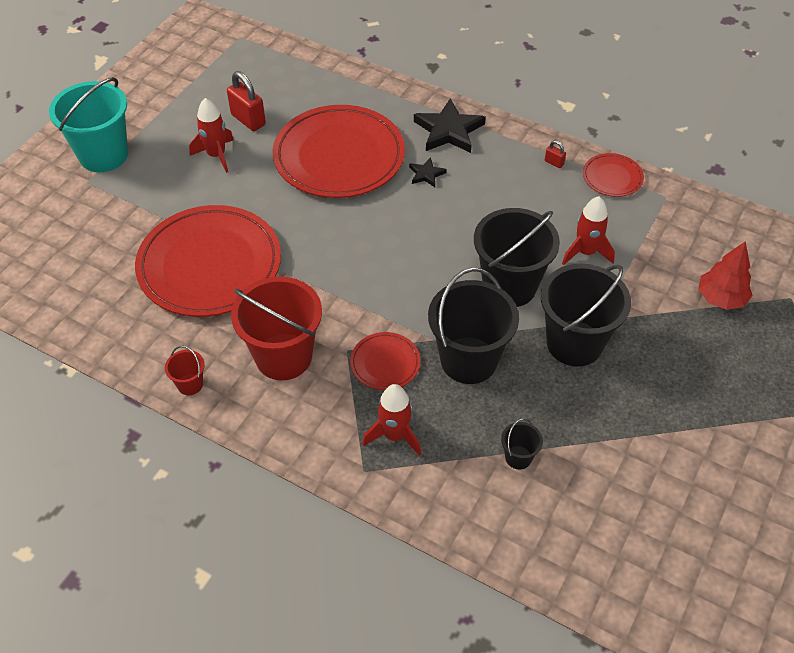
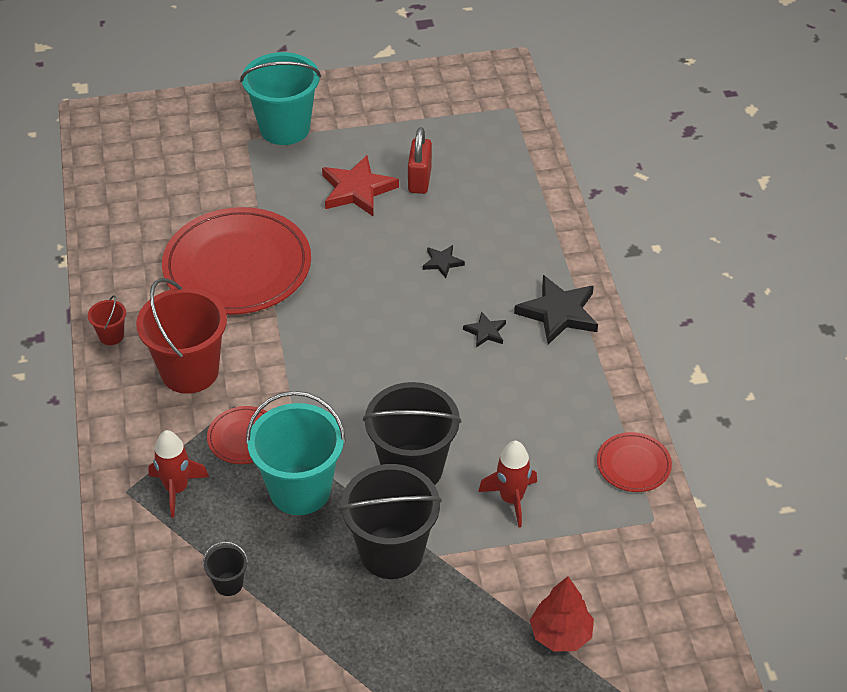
camera: 50 degrees right, 5 degrees down
red rocket [189,98,234,173] -> red star [322,155,399,217]
red plate [272,105,405,198] -> black star [423,245,465,278]
black bucket [428,268,519,384] -> turquoise bucket [246,391,346,515]
red padlock [545,140,566,168] -> none

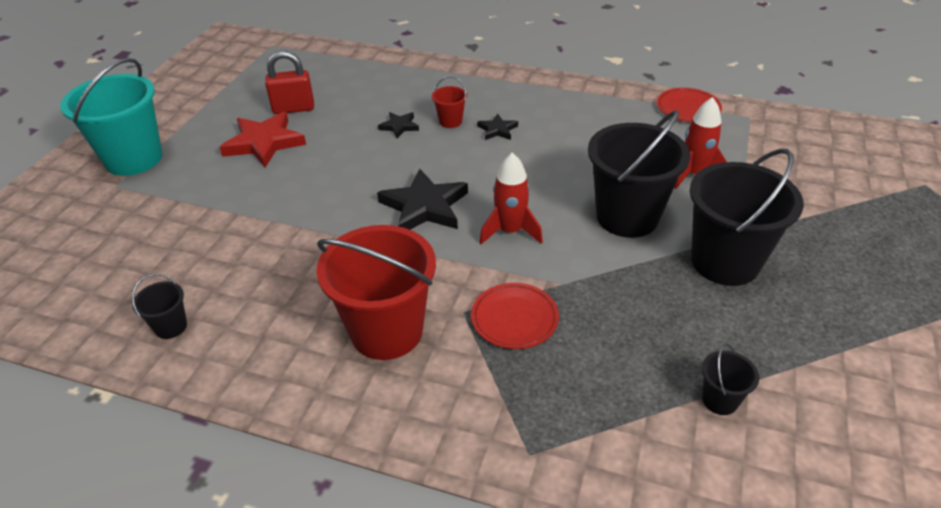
camera: 60 degrees left, 5 degrees down
red bucket [88,295,126,345] -> red bucket moved to [432,76,467,128]
red rocket [148,430,209,517] -> red rocket moved to [480,153,543,244]
red plate [162,207,311,315] -> none
turquoise bucket [246,391,346,515] -> none
red padlock [408,127,432,194] -> red padlock turned 45 degrees counterclockwise [265,51,314,114]
black star [514,275,598,345] -> black star moved to [377,169,468,230]
red tree [530,576,594,652] -> none
none -> black bucket [132,274,187,339]

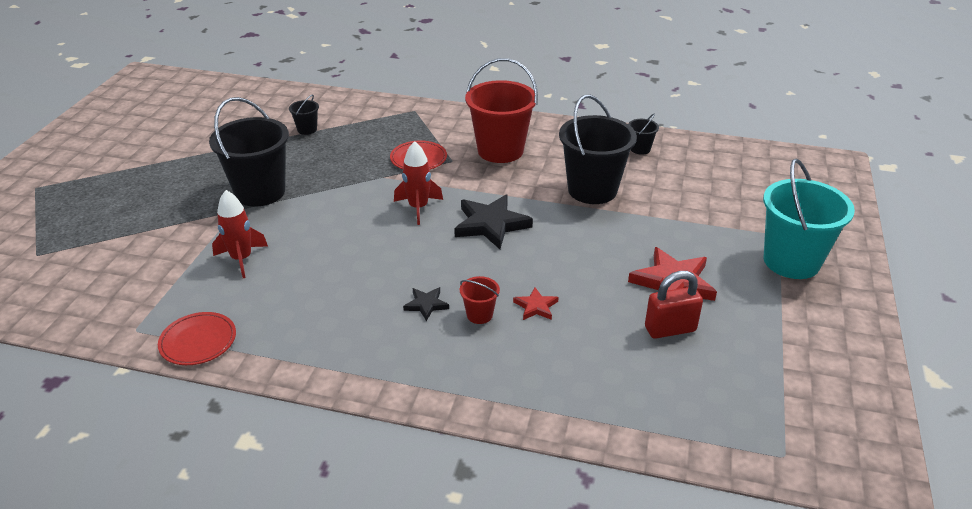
camera: 175 degrees right, 5 degrees down
black star [378,112,419,138] -> red star [513,287,559,320]
black bucket [588,110,690,238] -> black bucket moved to [559,95,637,204]

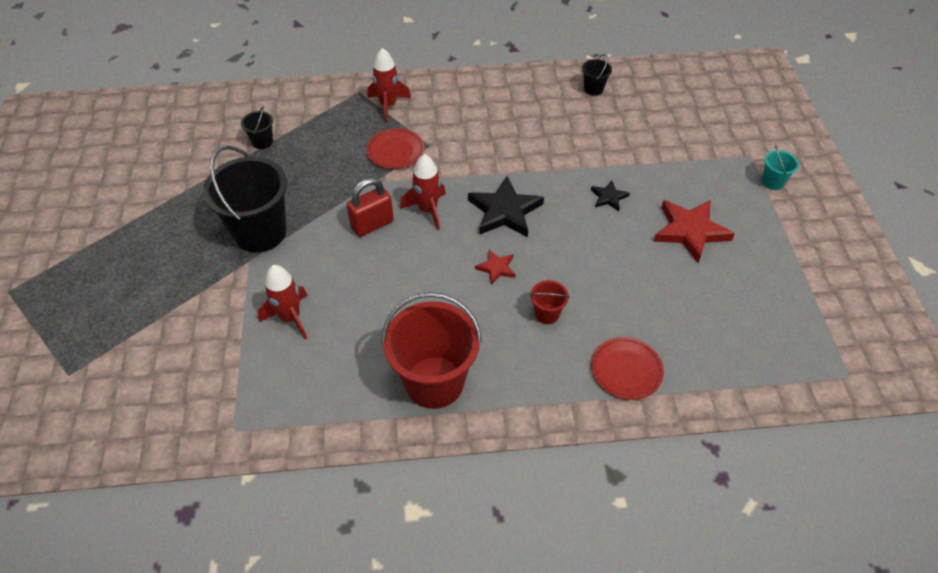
camera: 20 degrees left, 15 degrees up
red plate [158,312,236,365] -> red plate moved to [591,337,664,400]
black star [403,287,449,321] -> black star moved to [591,181,630,211]
red bucket [465,58,538,163] -> red bucket moved to [382,292,482,409]
red star [513,287,559,320] -> red star moved to [475,250,515,285]
black bucket [559,95,637,204] -> none
red padlock [645,271,703,339] -> red padlock moved to [347,178,394,237]
turquoise bucket [763,158,855,279] -> turquoise bucket [762,146,799,190], size x0.44
none -> red rocket [367,48,411,122]

